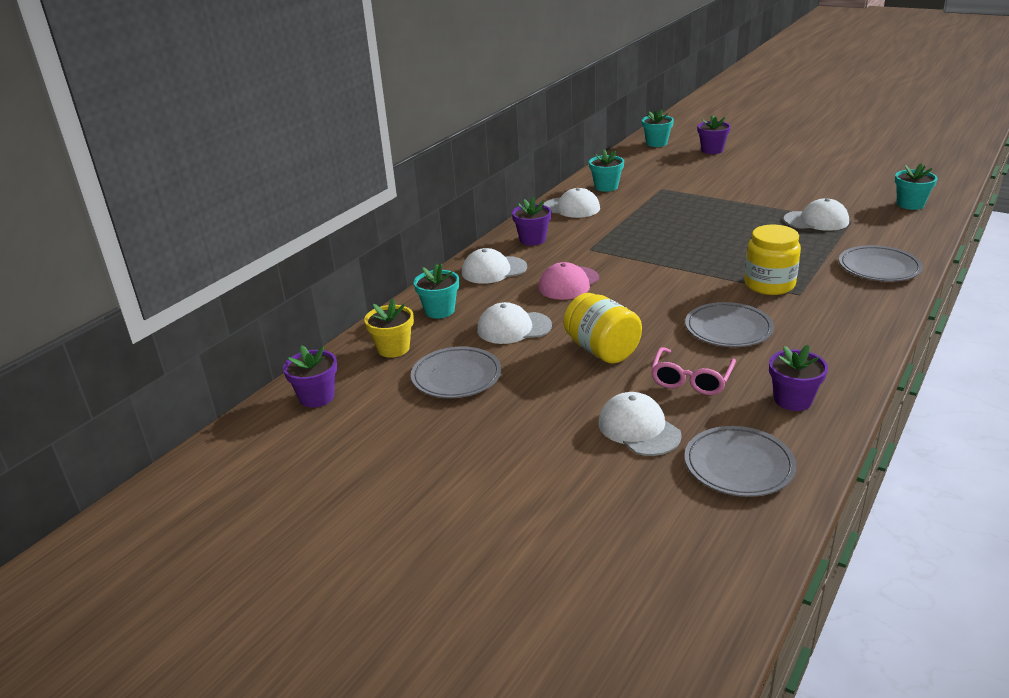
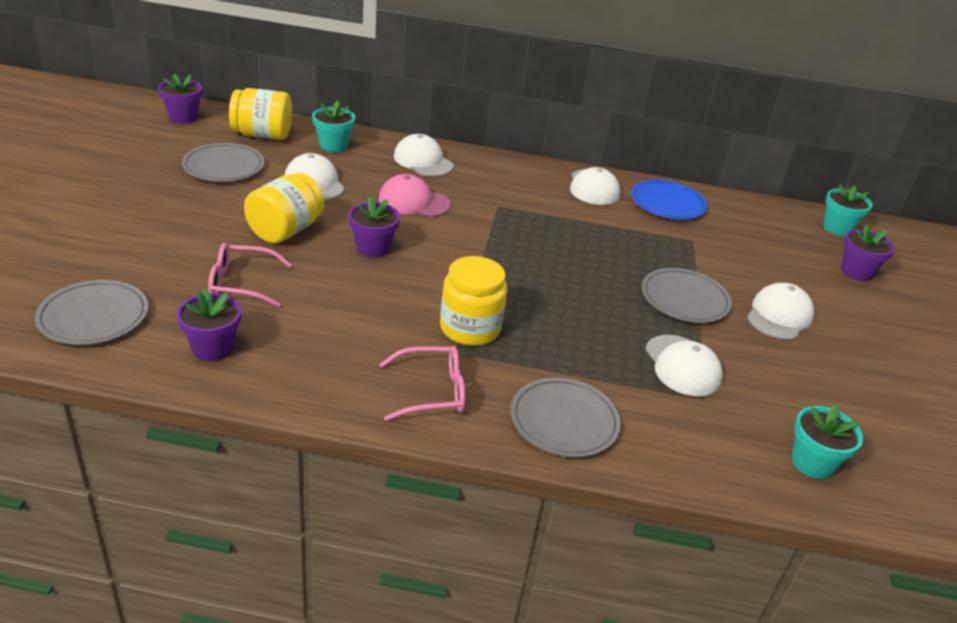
camera: 60 degrees right, 5 degrees up
yellow flower pot [364,299,414,358] -> yellow jar [229,88,292,140]
purple flower pot [512,197,551,246] -> purple flower pot moved to [349,196,400,258]
turquoise flower pot [589,149,624,192] -> blue plate [631,180,707,220]
white cap [598,392,682,456] -> white cap moved to [747,283,815,340]
grey plate [685,302,774,347] -> grey plate moved to [642,268,732,323]
none -> pink glasses [379,346,465,421]

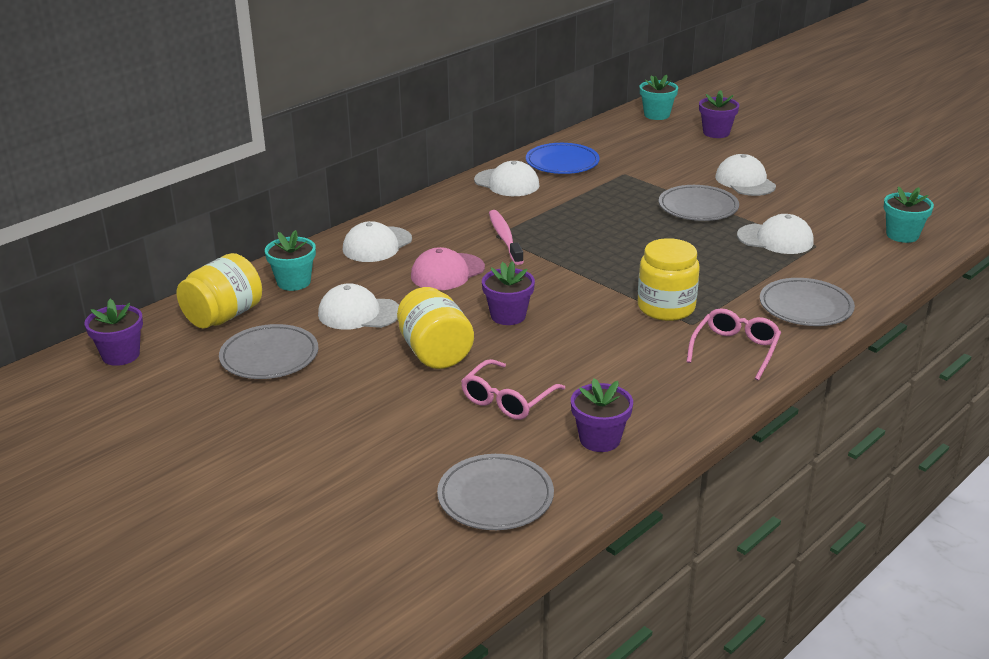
camera: 50 degrees left, 5 degrees down
white cap [394,134,454,177] -> white cap turned 45 degrees counterclockwise [343,221,412,262]
none -> pink toothbrush [489,210,524,265]

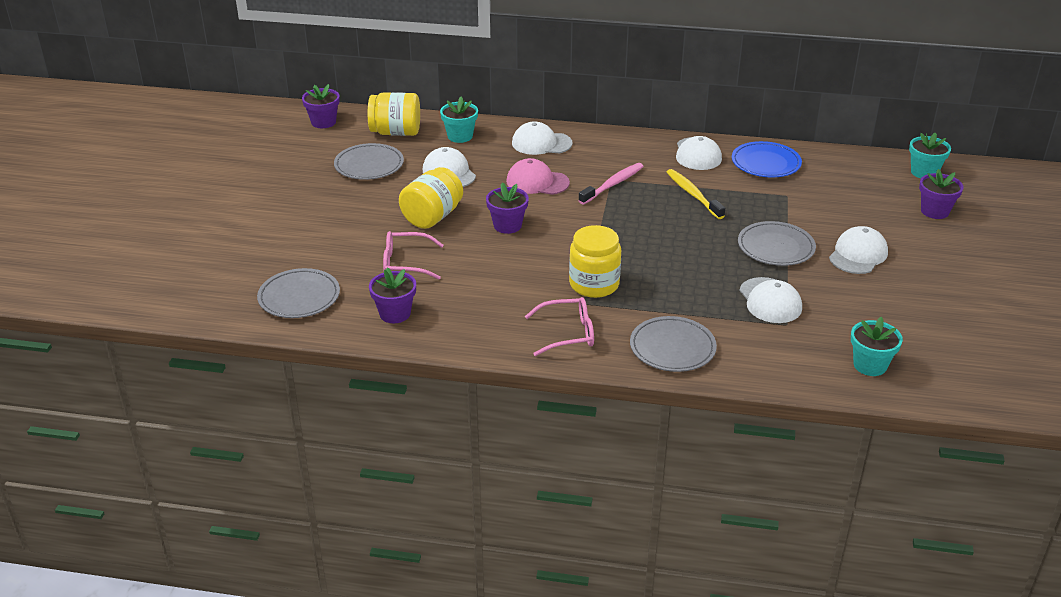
camera: 55 degrees right, 5 degrees up
none -> yellow toothbrush [667,169,725,219]

